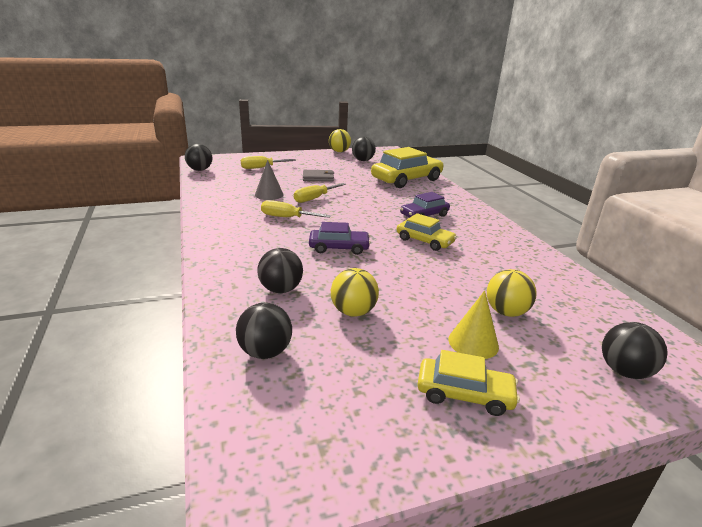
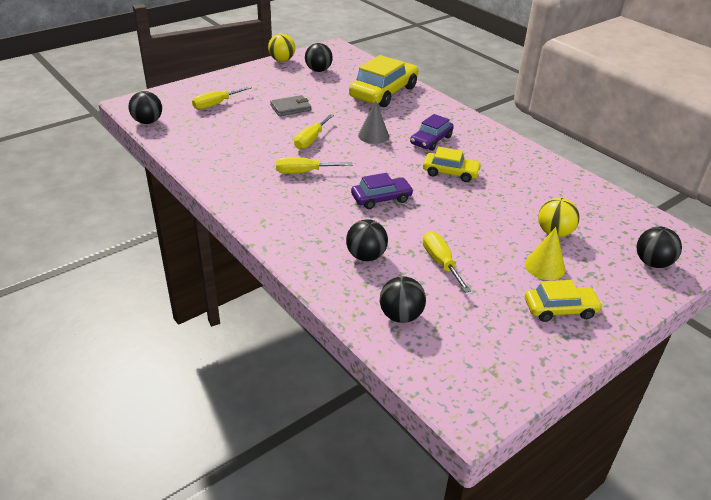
camera: 20 degrees left, 10 degrees up
grey cone [255,160,284,200] -> grey cone moved to [358,100,389,144]
yellow ball [331,268,379,317] -> yellow screwdriver [423,231,471,293]

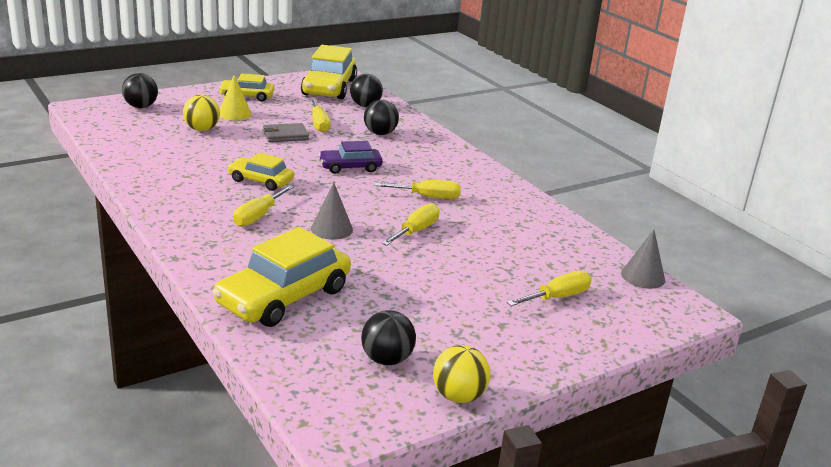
camera: 175 degrees left, 10 degrees down
black ball [129,91,162,124] -> grey cone [621,230,665,289]
grey wallet [270,95,311,116] -> grey wallet moved to [263,123,309,142]
purple car [410,114,454,151] -> yellow screwdriver [233,185,294,227]
none -> yellow car [301,45,357,100]

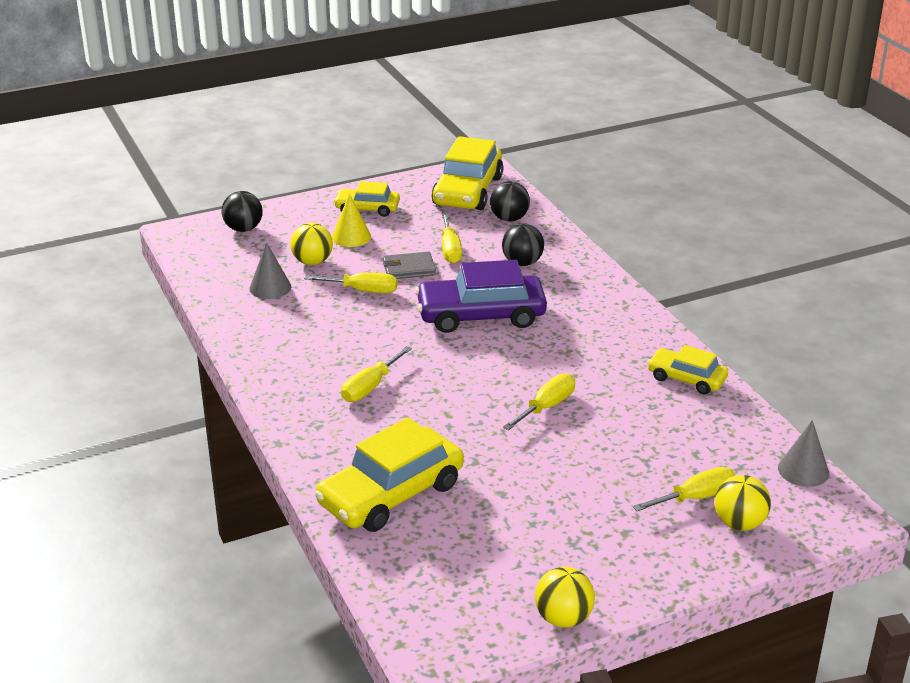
camera: 10 degrees right, 5 degrees up
yellow car [227,153,294,191] -> yellow car moved to [647,345,728,394]
grey cone [311,182,353,240] -> grey cone moved to [249,242,291,299]
purple car [319,141,383,174] -> purple car [415,260,547,333], size x1.76
black ball [361,310,416,365] -> none
yellow screwdriver [374,180,461,199] -> yellow screwdriver moved to [304,273,397,293]
none -> yellow ball [715,475,771,531]

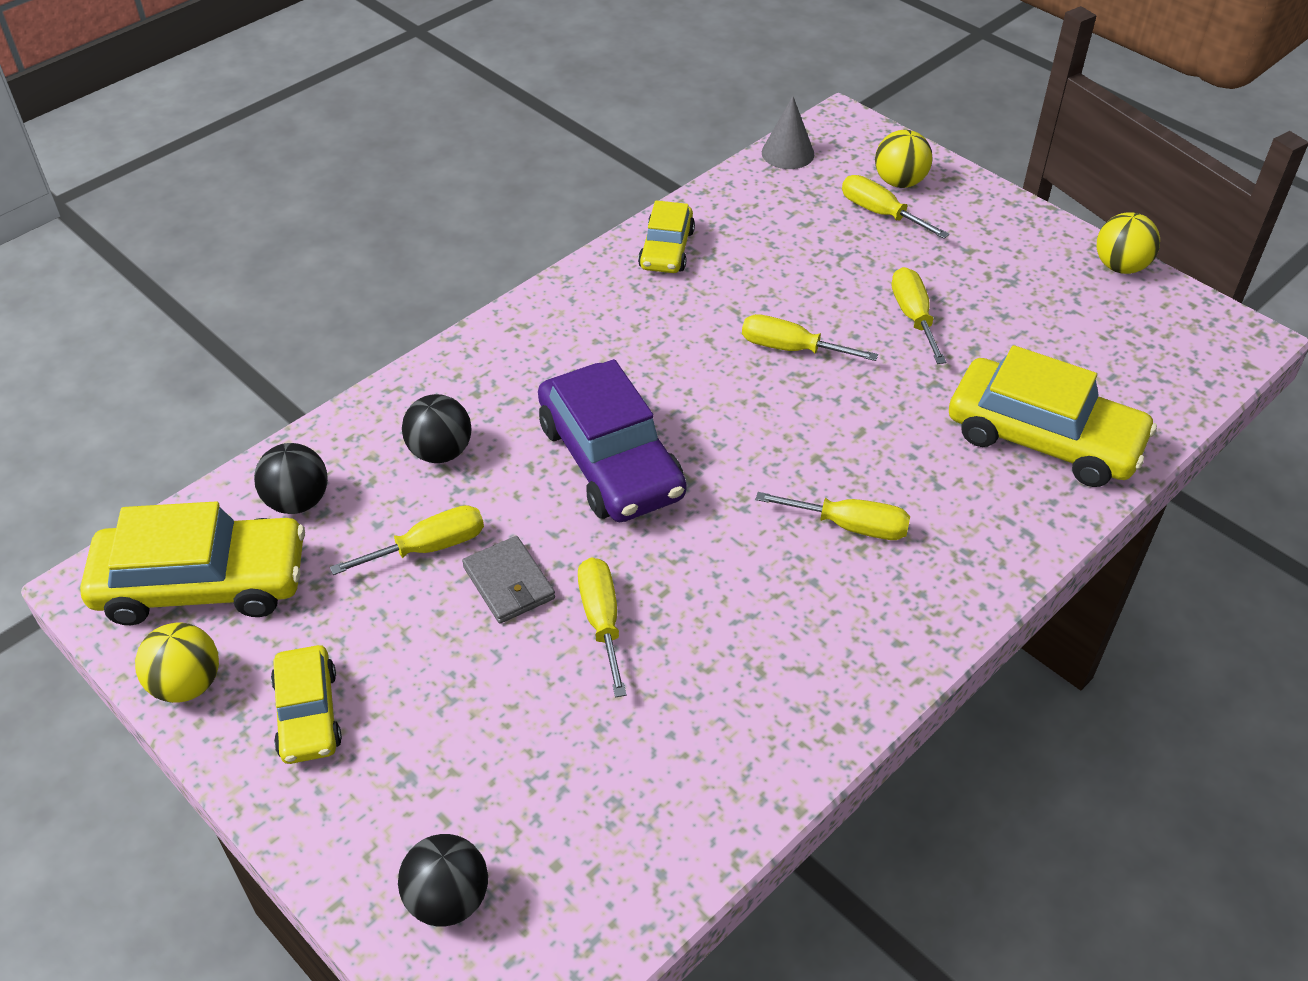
camera: 110 degrees left, 15 degrees up
grey cone [249,242,291,299] -> none
yellow ball [290,223,333,265] -> yellow ball moved to [135,623,219,703]
yellow cone [332,193,371,247] -> none
none -> yellow screwdriver [892,267,946,364]

